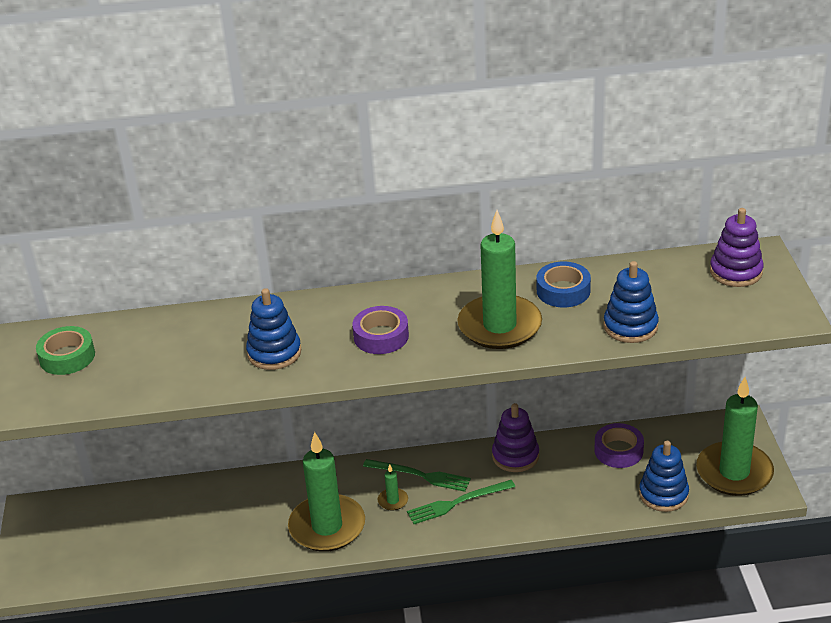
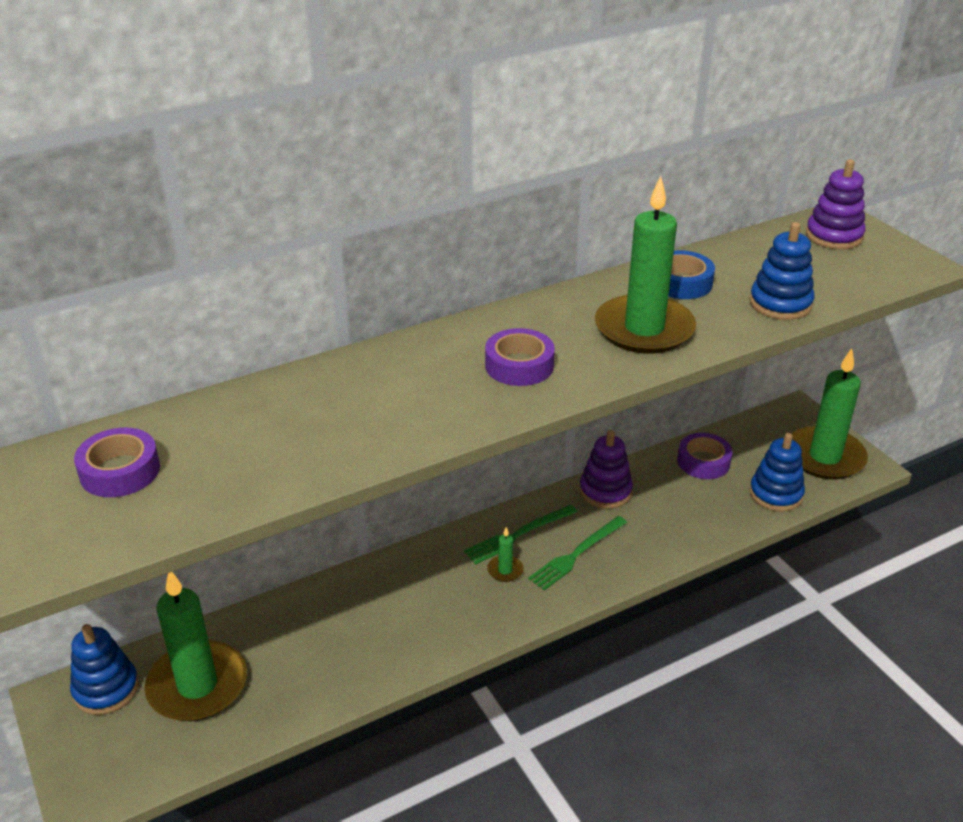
camera: 25 degrees left, 0 degrees up
green tape [36,326,95,375] -> purple tape [74,427,160,497]
blue stacking toy [246,288,301,370] -> blue stacking toy moved to [70,624,139,715]
green candle [288,432,365,552] -> green candle moved to [144,572,247,721]
green fork [363,459,471,492] -> green fork turned 150 degrees clockwise [464,505,577,565]

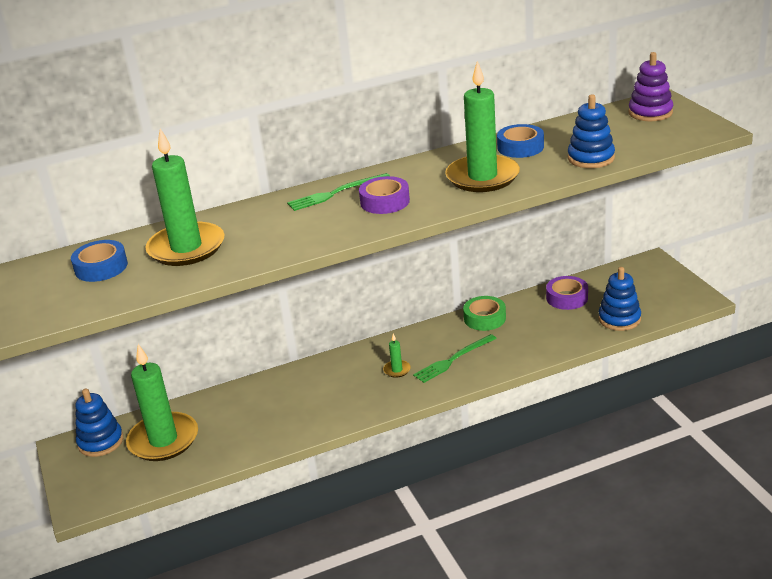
camera: 10 degrees right, 5 degrees down
purple tape [74,427,160,497] -> blue tape [71,240,128,282]
green fork [464,505,577,565] -> green fork moved to [287,173,390,211]
purple stacking toy [580,430,633,509] -> green tape [463,296,506,331]
green candle [792,348,868,480] -> green candle moved to [145,128,225,266]

